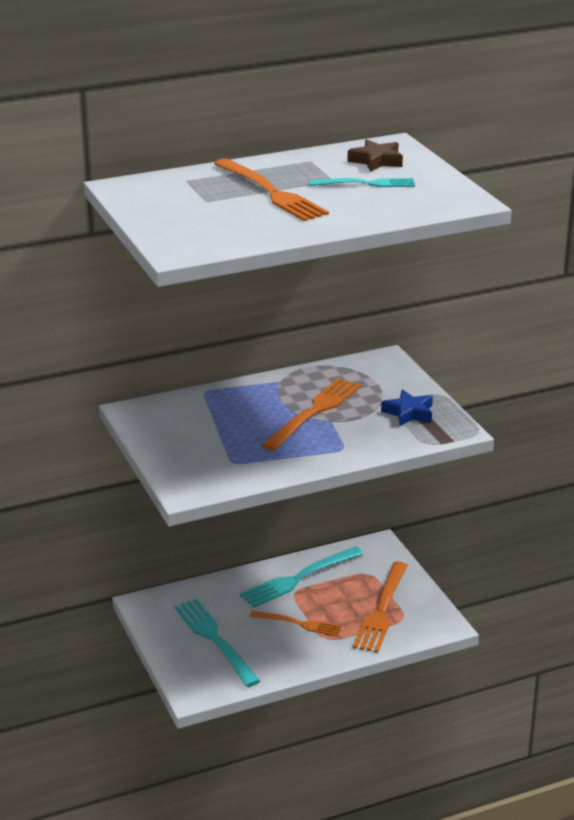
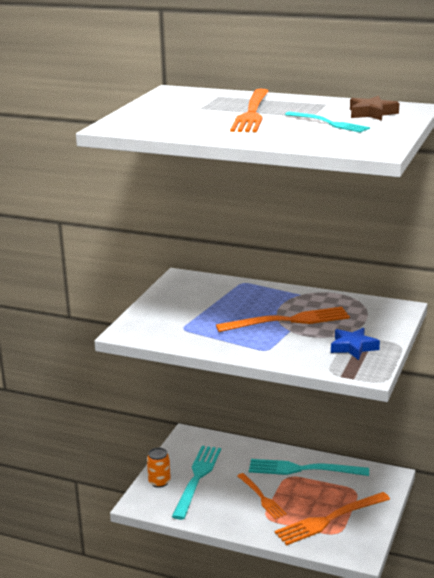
camera: 45 degrees right, 5 degrees down
none -> orange can [147,448,171,488]

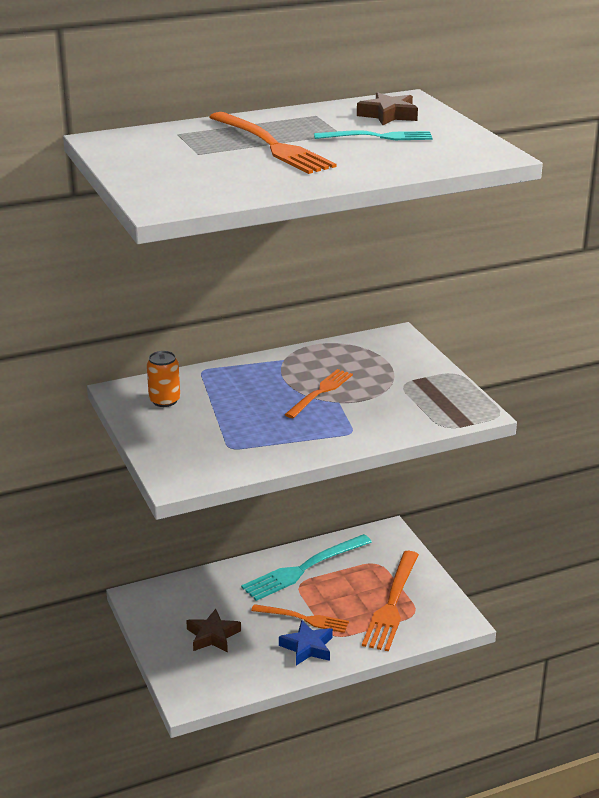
camera: 45 degrees left, 5 degrees up
orange can [147,448,171,488] -> orange can moved to [147,351,180,407]
turquoise fork [172,446,221,520] -> brown star [186,609,241,652]
orange fork [216,307,350,332] -> orange fork [284,369,353,418], size x0.63
blue star [331,327,380,360] -> blue star moved to [279,620,333,666]

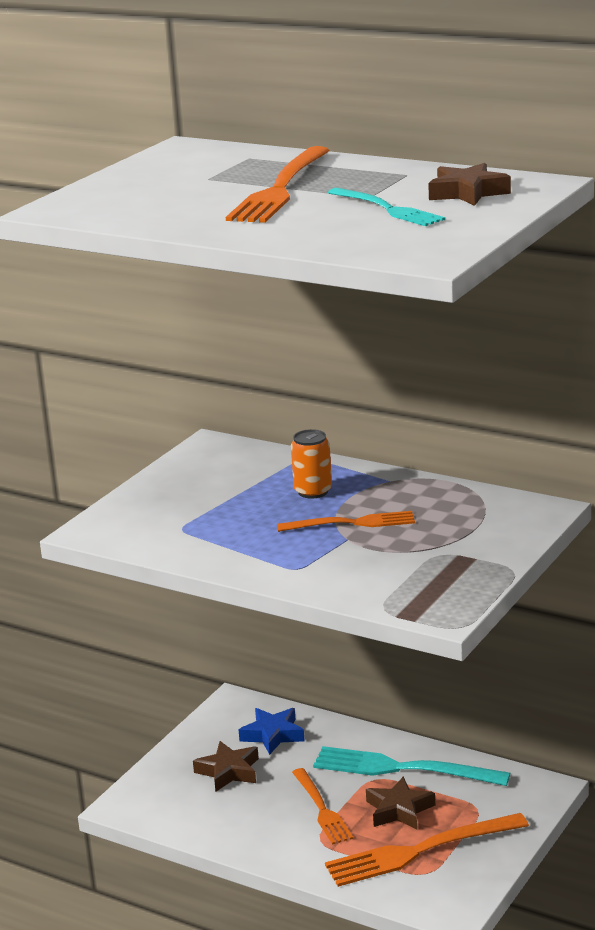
camera: 55 degrees right, 5 degrees down
orange can [147,351,180,407] -> orange can moved to [291,429,332,499]
blue star [279,620,333,666] -> blue star moved to [239,708,305,755]
none -> brown star [366,776,435,829]

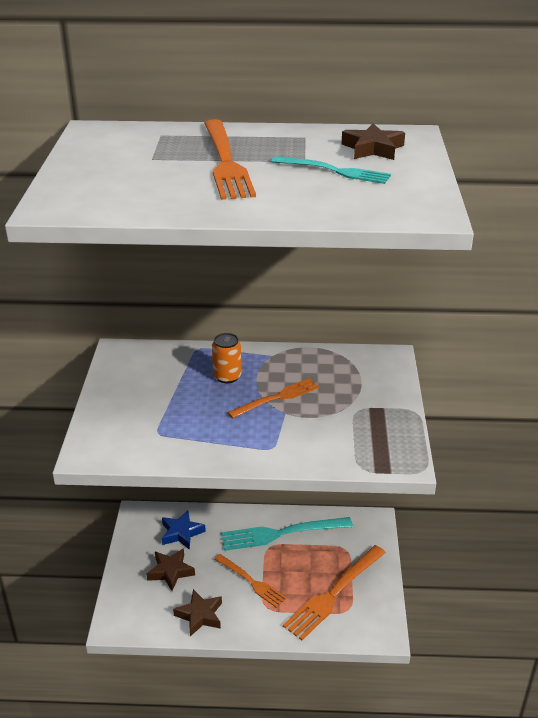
camera: 30 degrees left, 10 degrees up
brown star [366,776,435,829] -> brown star moved to [173,589,222,636]

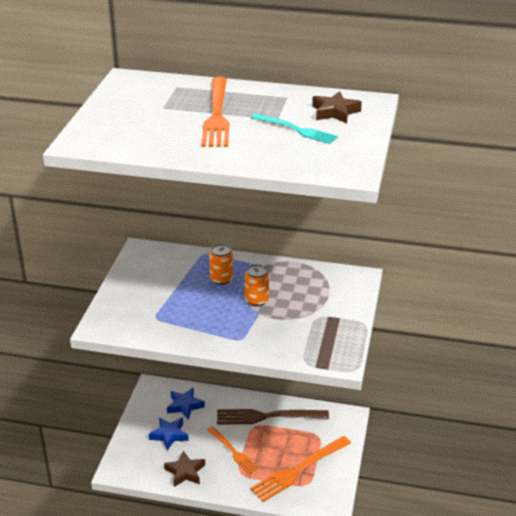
camera: 10 degrees right, 0 degrees up
brown star [147,548,195,591] -> blue star [149,417,189,451]
turquoise fork [221,517,353,551] -> brown fork [217,409,329,425]
orange fork [227,378,319,419] -> orange can [245,264,269,306]

